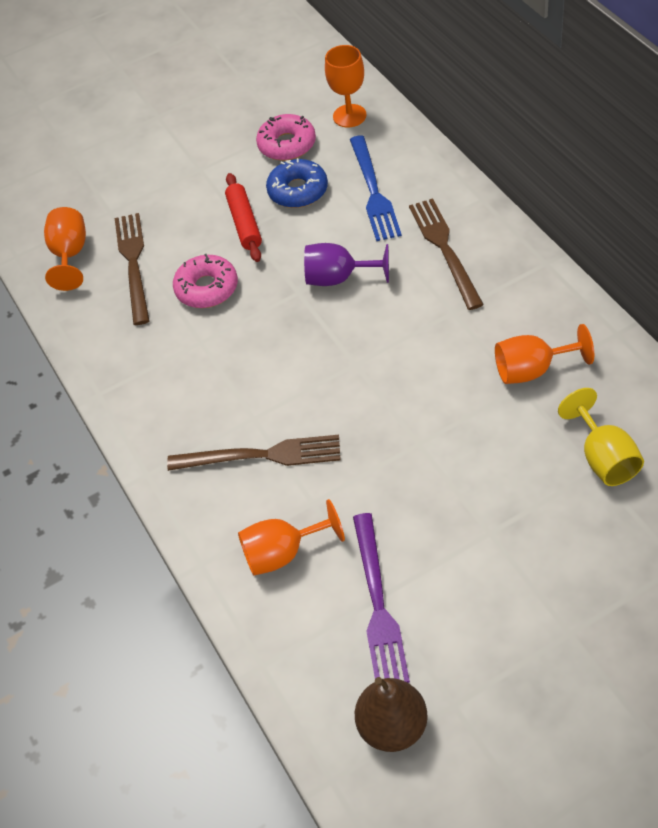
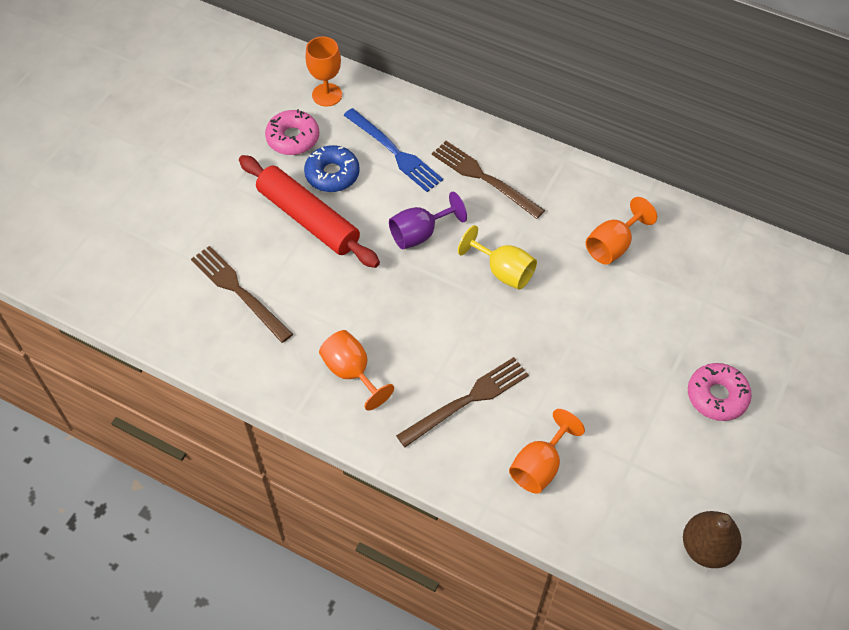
camera: 40 degrees left, 5 degrees up
orange goblet [44,207,86,291] -> orange goblet moved to [319,330,394,411]
pink donut [173,254,238,308] -> pink donut moved to [688,363,752,421]
red rolling pin [225,173,262,262] -> red rolling pin [239,155,380,268], size x1.68
purple fork [353,513,410,683] -> none
yellow goblet [558,388,644,486] -> yellow goblet moved to [458,225,537,290]

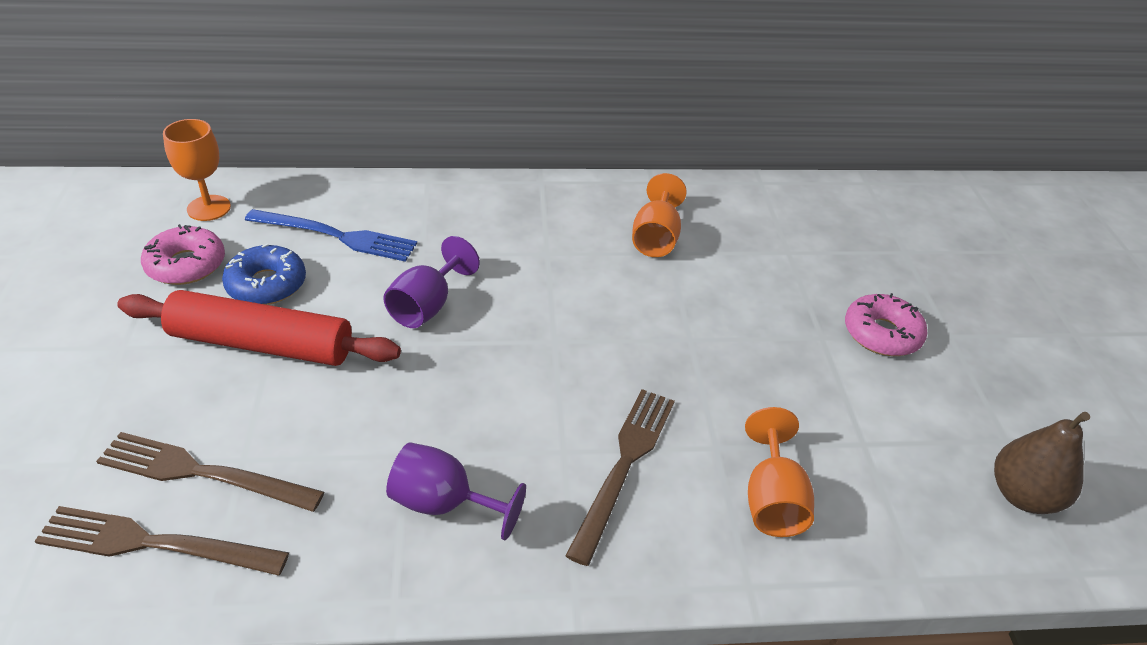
camera: 35 degrees left, 15 degrees down
orange goblet [319,330,394,411] -> purple goblet [386,442,526,540]
brown fork [432,141,545,219] -> brown fork moved to [35,506,289,576]
yellow goblet [458,225,537,290] -> none

